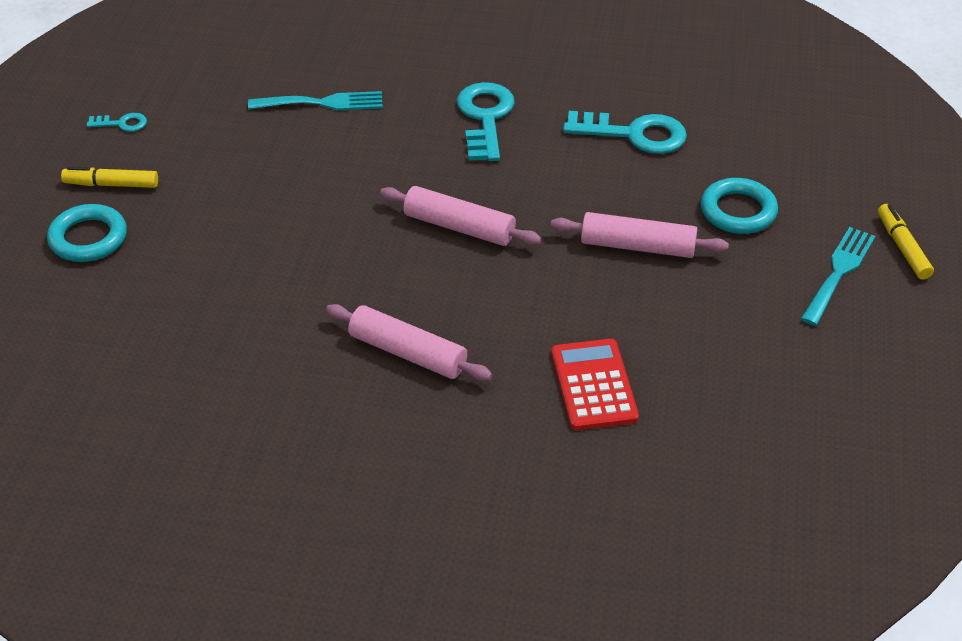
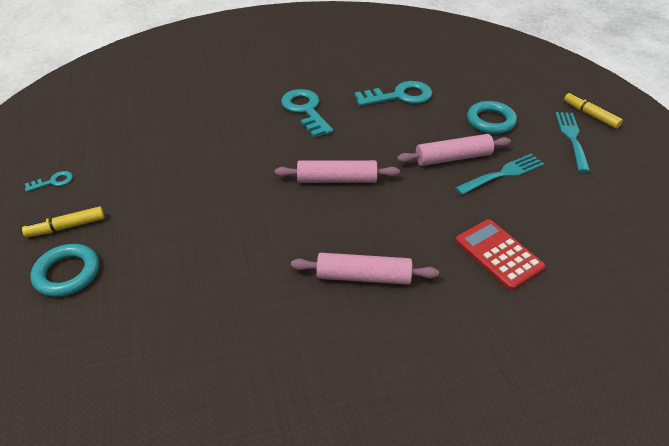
camera: 25 degrees left, 0 degrees up
turquoise fork [248,91,383,110] -> turquoise fork moved to [455,154,544,195]

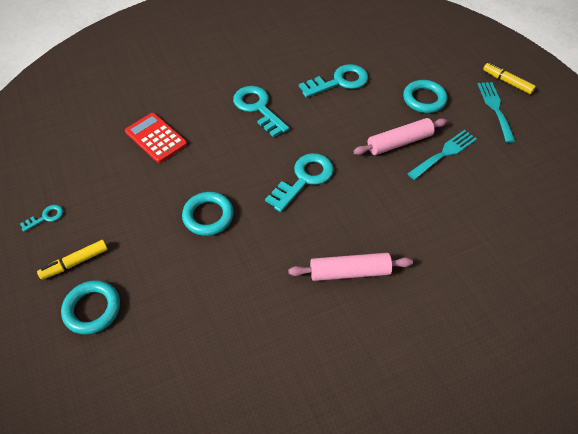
camera: 10 degrees left, 10 degrees up
pink rolling pin [275,160,400,183] -> turquoise key [265,153,334,212]
red calculator [455,219,546,290] -> red calculator moved to [125,113,187,163]
none -> turquoise ring [182,192,234,236]

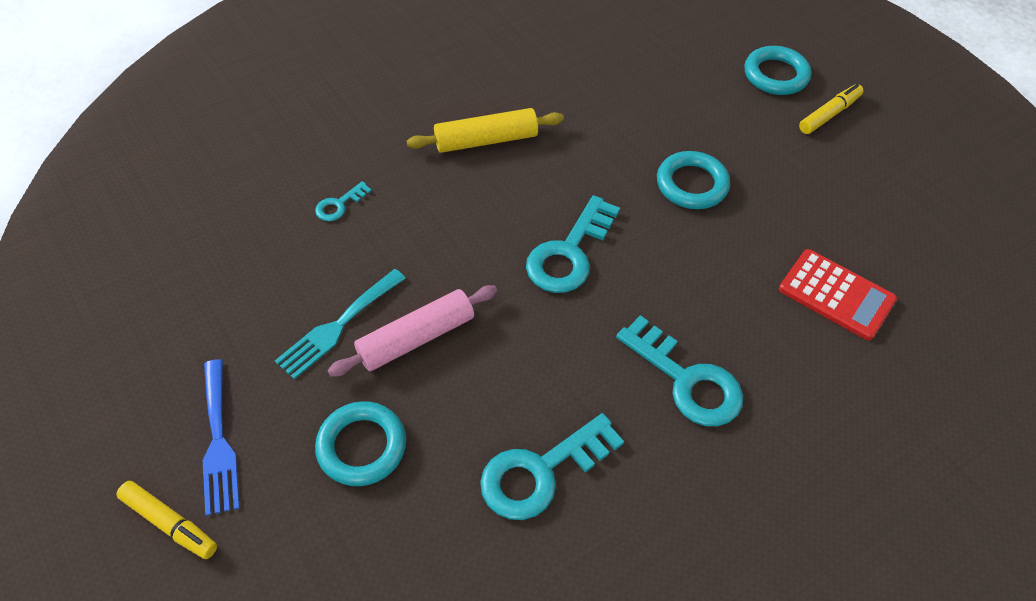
camera: 170 degrees right, 0 degrees up
turquoise key [20,205,63,232] -> turquoise key moved to [315,181,372,221]
pink rolling pin [288,253,413,281] -> yellow rolling pin [407,108,564,153]
turquoise fork [478,82,515,143] -> blue fork [203,359,240,516]

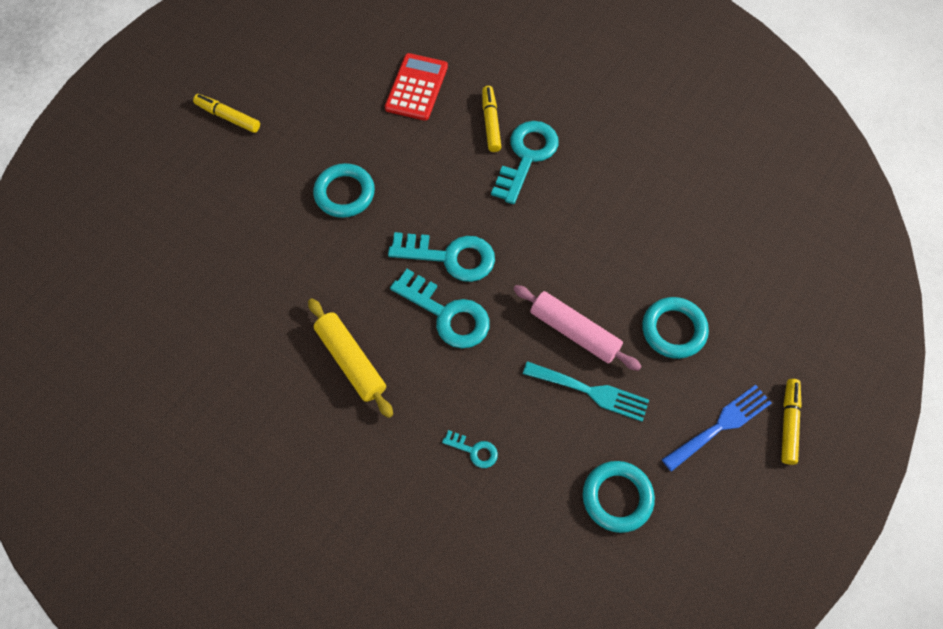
camera: 110 degrees left, 10 degrees up
turquoise key [480,413,624,520] -> turquoise key moved to [390,269,490,348]
turquoise ring [744,46,811,95] -> turquoise ring moved to [583,461,655,533]
none -> yellow marker [482,86,501,152]

